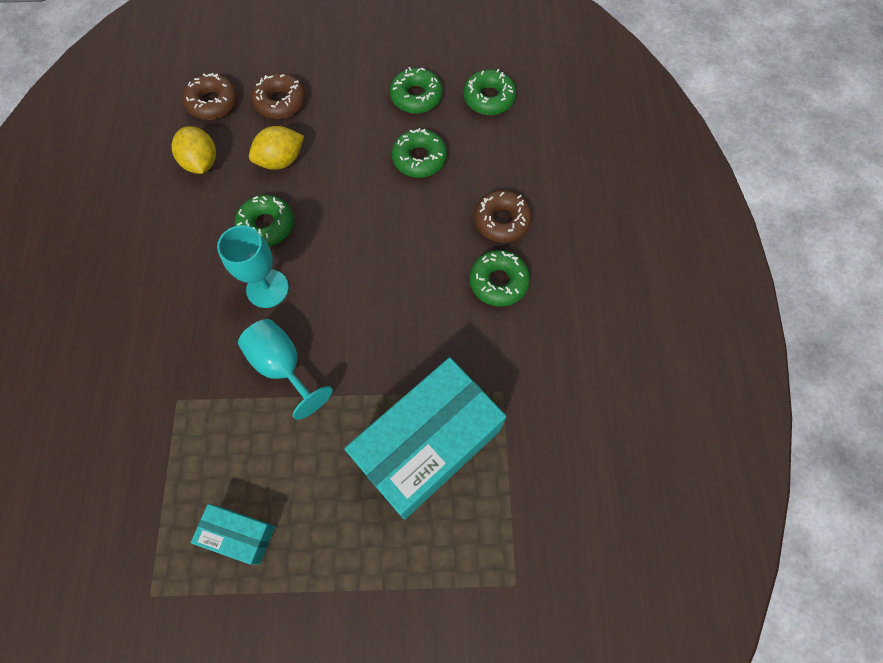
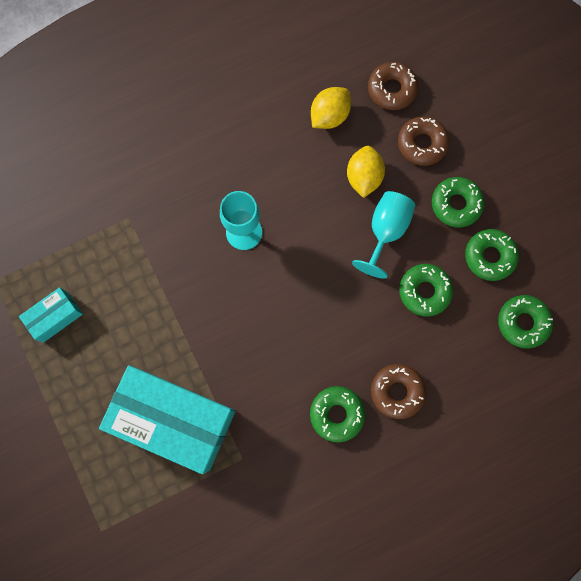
camera: 65 degrees right, 10 degrees up
turquoise box [191,504,275,565] -> turquoise box turned 60 degrees clockwise [19,287,83,343]
green donut [234,195,294,247] -> green donut moved to [432,177,484,228]
turquoise goblet [238,319,333,420] -> turquoise goblet moved to [352,191,415,279]
yellow lemon [249,126,304,170] -> yellow lemon turned 60 degrees clockwise [347,146,385,198]

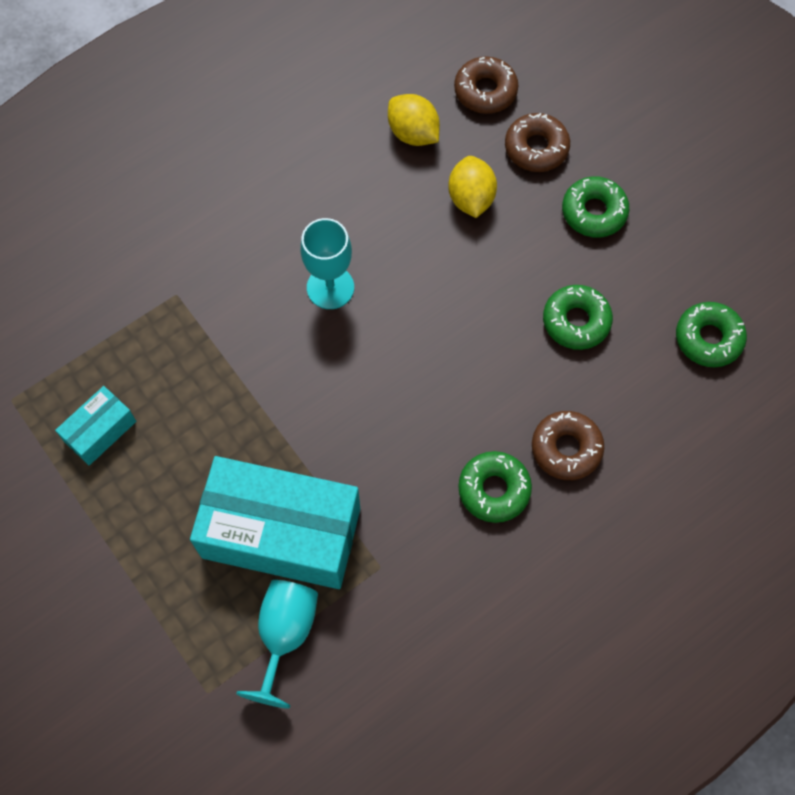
camera: 10 degrees left, 10 degrees down
yellow lemon [311,87,351,129] -> yellow lemon turned 75 degrees counterclockwise [388,94,440,146]
turquoise goblet [352,191,415,279] -> turquoise goblet moved to [236,580,318,709]
green donut [465,229,519,281] -> none

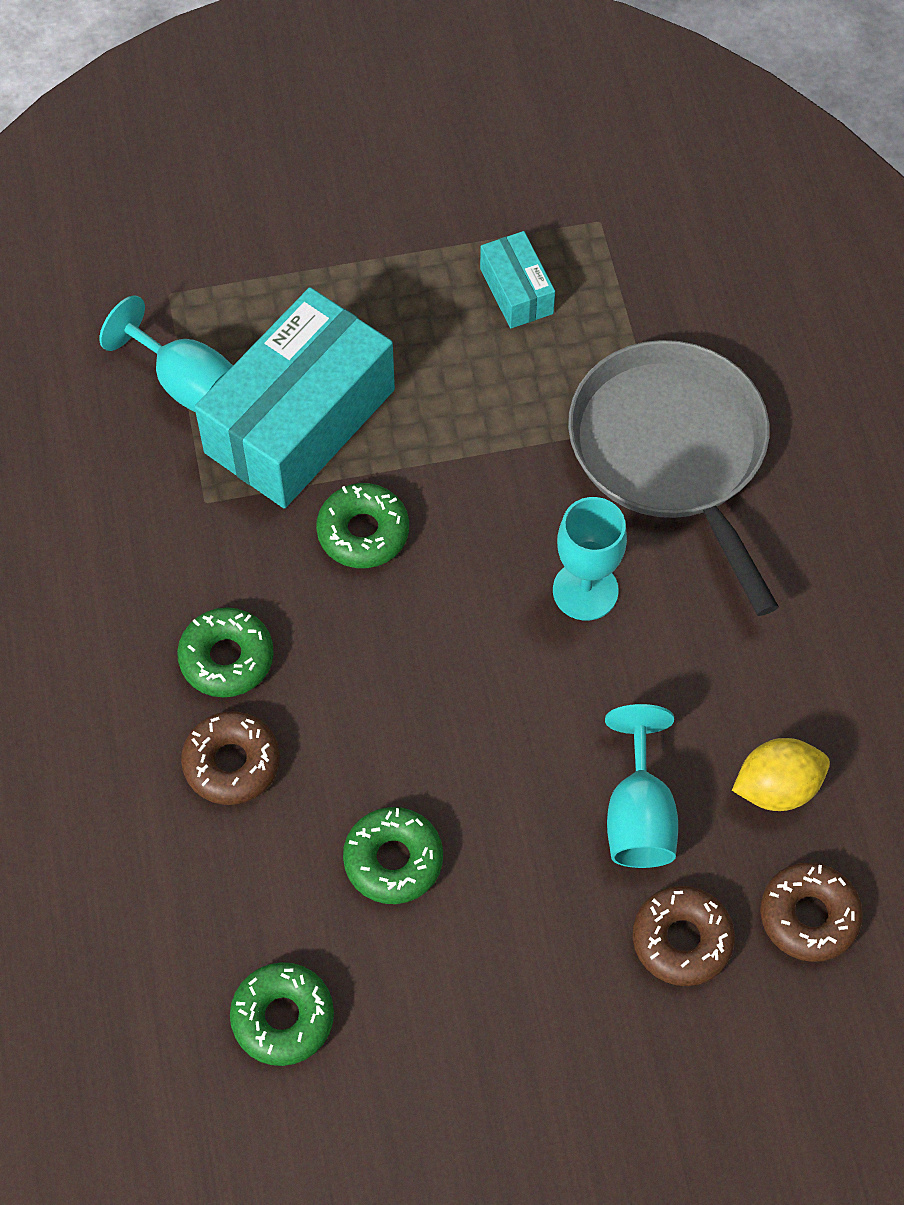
camera: 115 degrees right, 5 degrees down
yellow lemon [448,156,497,218] -> turquoise goblet [605,704,678,868]
green donut [562,176,629,238] -> green donut moved to [316,483,409,568]
none -> grey pan [568,340,779,616]

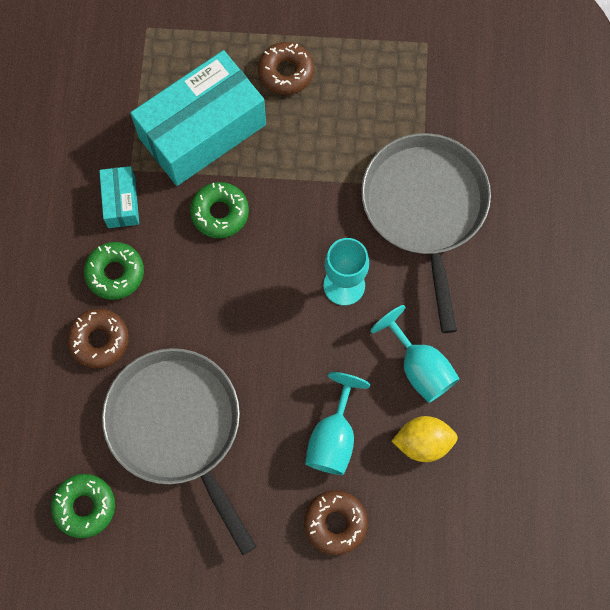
camera: 15 degrees right, 10 degrees up
turquoise goblet [99,295,233,412] -> turquoise goblet moved to [370,305,460,403]
green donut [343,807,443,904] -> grey pan [102,348,257,555]
turquoise box [480,231,555,329] -> turquoise box moved to [99,166,139,228]
brown donut [760,862,863,962] -> brown donut moved to [258,42,314,95]

